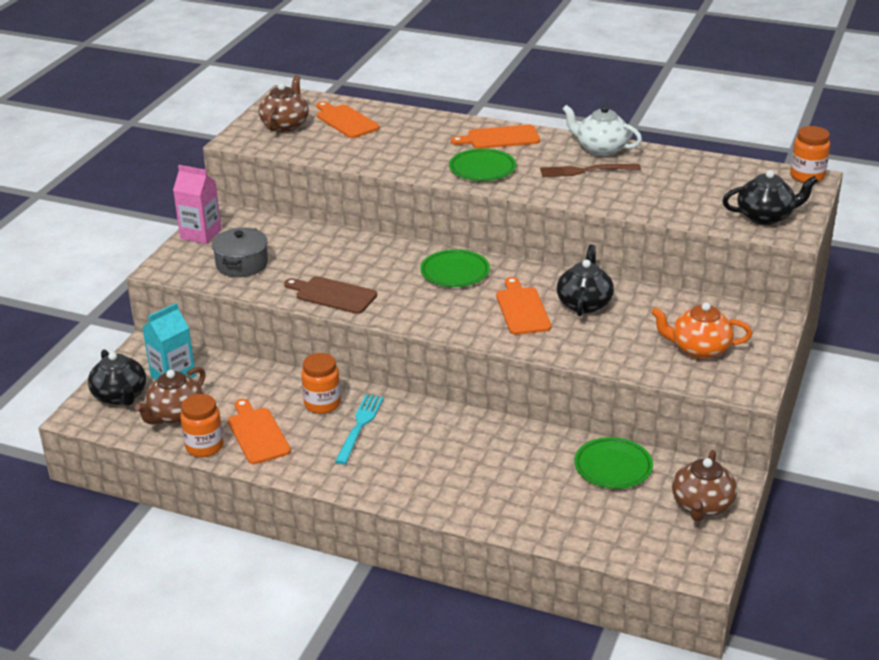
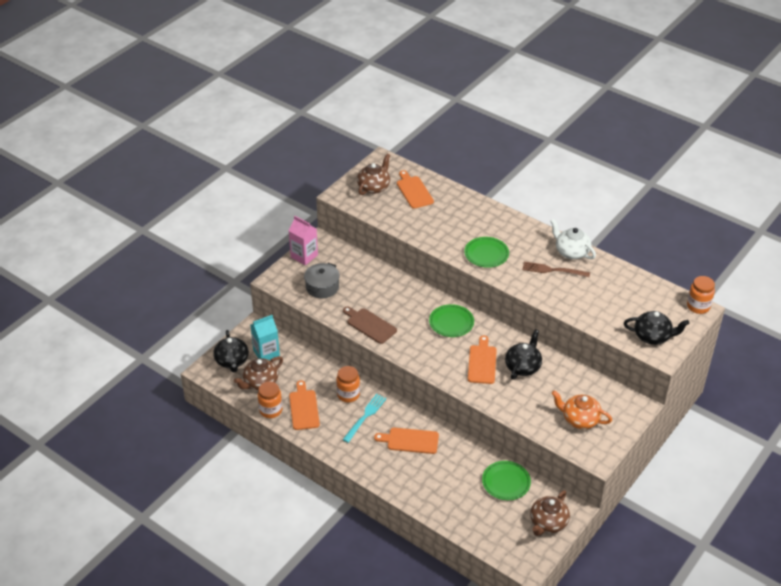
camera: 15 degrees right, 10 degrees up
orange cutting board [451,125,540,149] -> orange cutting board moved to [374,428,439,454]

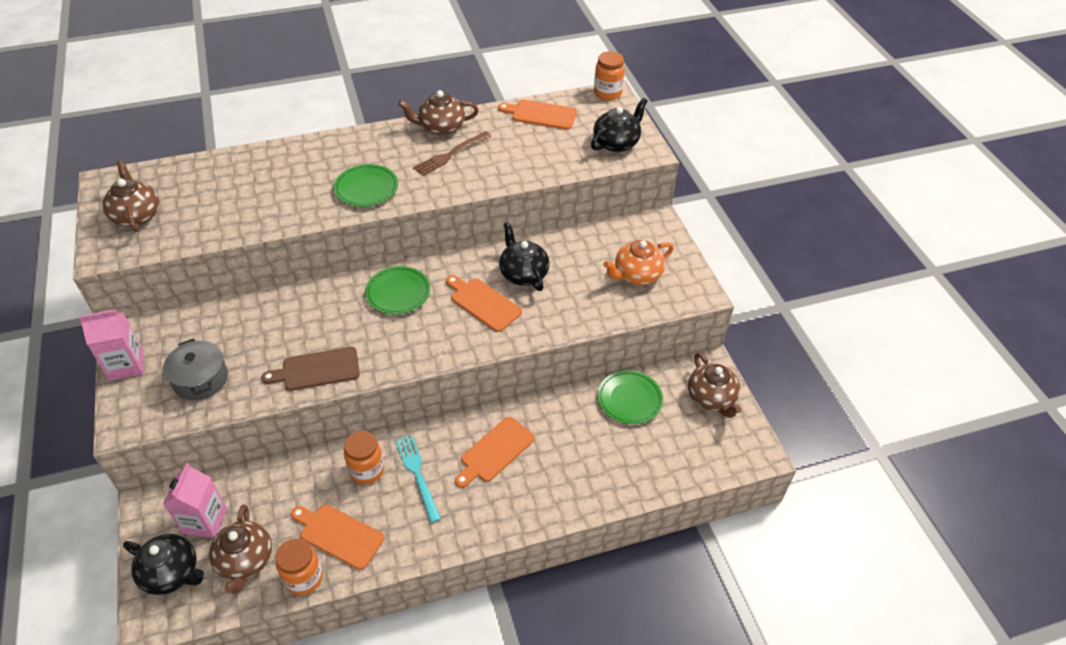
camera: 55 degrees left, 5 degrees up
turquoise carton [250,315,280,360] -> pink carton [163,463,227,538]
orange cutting board [397,170,434,209] -> orange cutting board moved to [498,100,577,130]
white teapot [550,219,596,259] -> brown teapot [398,90,479,135]

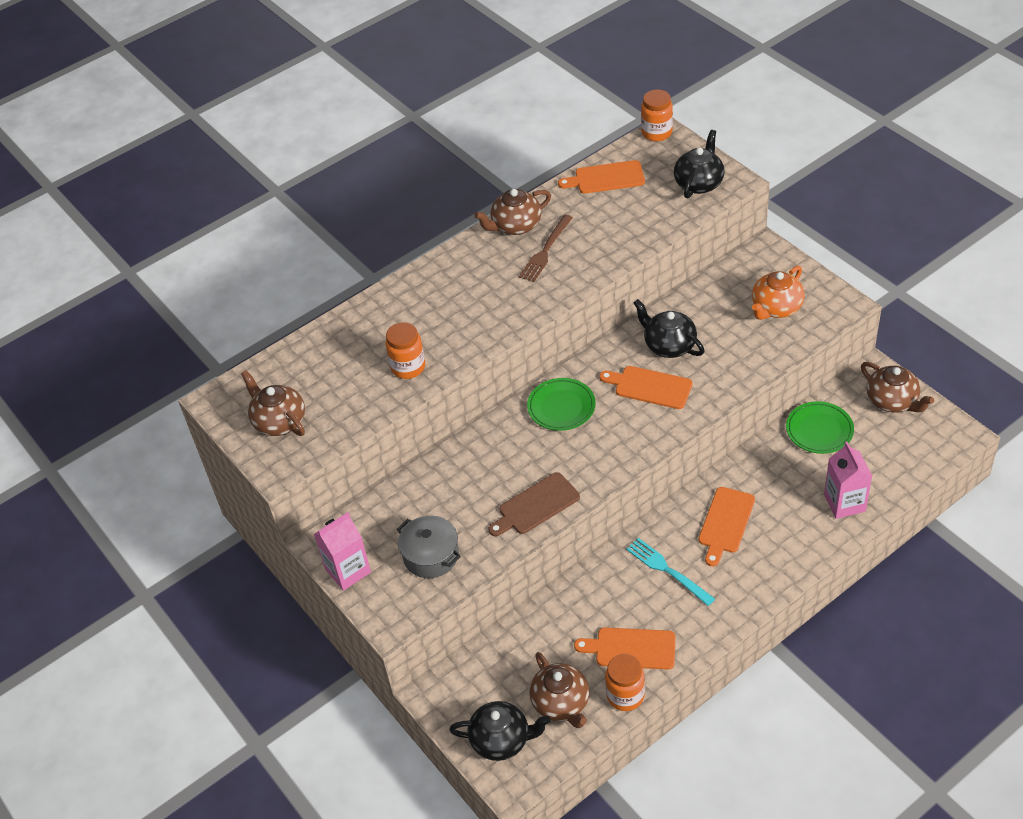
camera: 15 degrees left, 0 degrees up
pink carton [163,463,227,538] -> pink carton moved to [824,442,872,519]
green plate [334,164,398,207] -> none
orange jar [344,431,384,485] -> orange jar moved to [386,322,425,379]

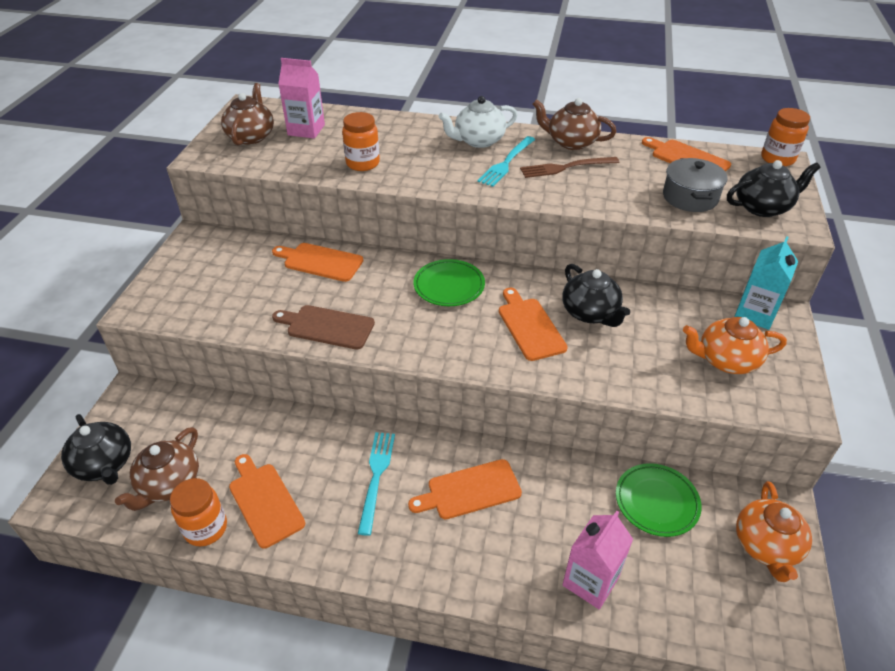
camera: 45 degrees right, 5 degrees down
pink carton [314,512,371,591] -> pink carton moved to [278,58,325,139]
grey pot [397,516,461,578] -> grey pot moved to [663,158,728,212]
black teapot [634,299,704,358] -> black teapot turned 150 degrees clockwise [562,264,630,327]
brown teapot [861,362,934,413] -> orange teapot [736,481,812,582]
none -> orange cutting board [272,243,363,282]
none -> white teapot [439,96,517,148]
none -> turquoise fork [477,136,535,187]
none -> turquoise carton [734,236,798,330]

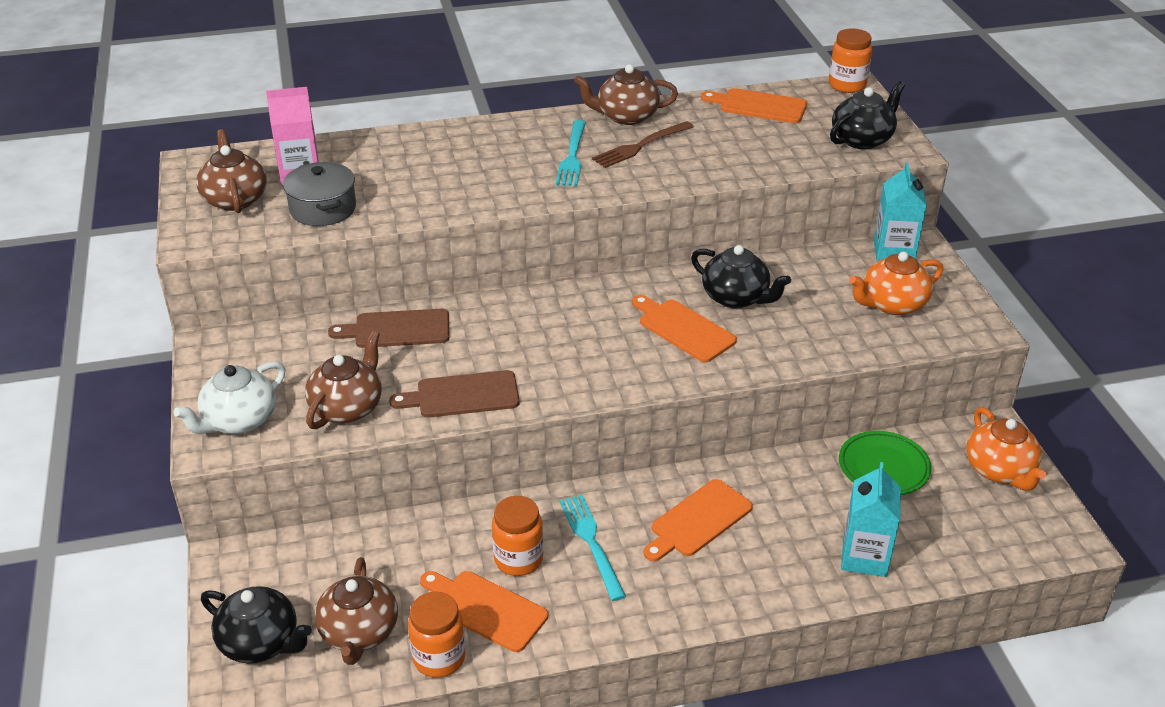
camera: 25 degrees left, 5 degrees down
orange cutting board [272,243,363,282] -> brown cutting board [328,309,450,348]
orange jar [342,112,380,171] -> orange jar moved to [492,496,543,576]
green plate [414,259,485,306] -> none
white teapot [439,96,517,148] -> white teapot moved to [174,361,285,434]
pink carton [562,511,633,609] -> turquoise carton [841,462,901,577]
grey pot [663,158,728,212] -> grey pot moved to [283,162,356,226]
none -> brown teapot [305,331,382,429]

